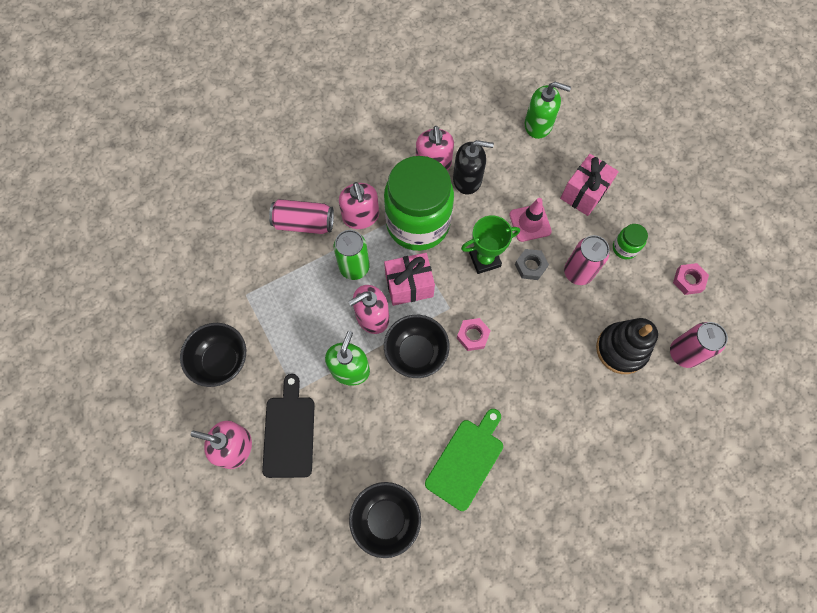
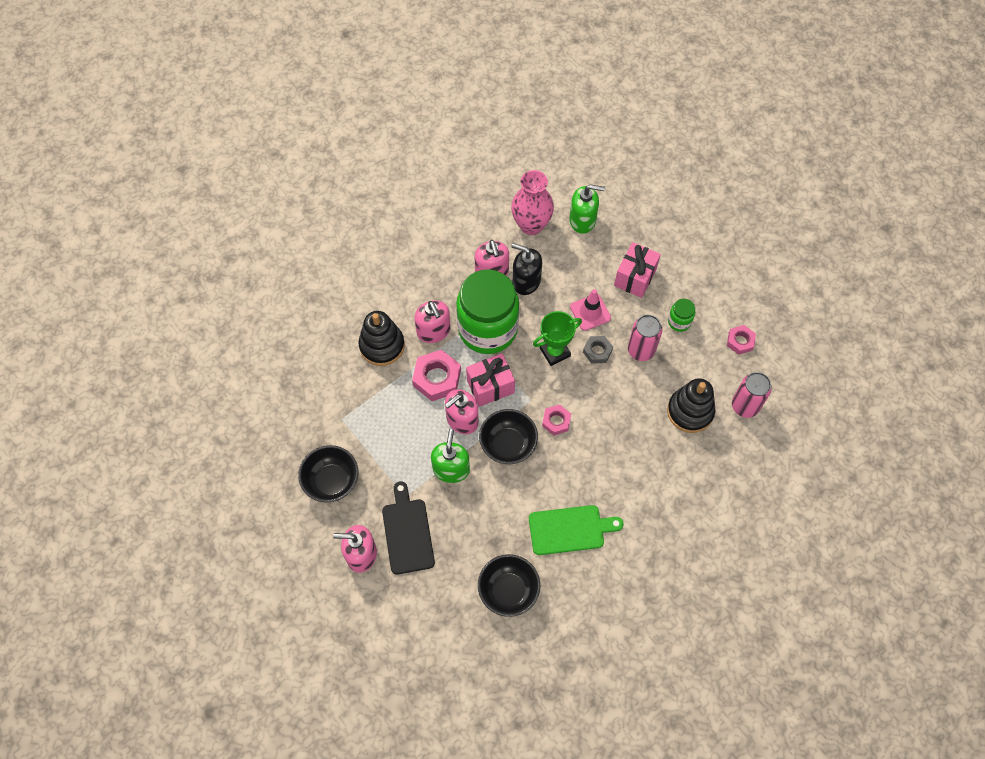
camera: 10 degrees left, 5 degrees down
pink can [269,199,334,234] -> black stacking toy [358,311,405,366]
green can [333,230,370,280] -> pink nut [412,350,461,401]
green cutting board [425,409,503,511] -> green cutting board turned 60 degrees clockwise [529,505,624,555]
black soap dispenser [453,140,494,195] -> black soap dispenser turned 150 degrees counterclockwise [511,243,542,295]
none -> pink vase [511,170,554,235]

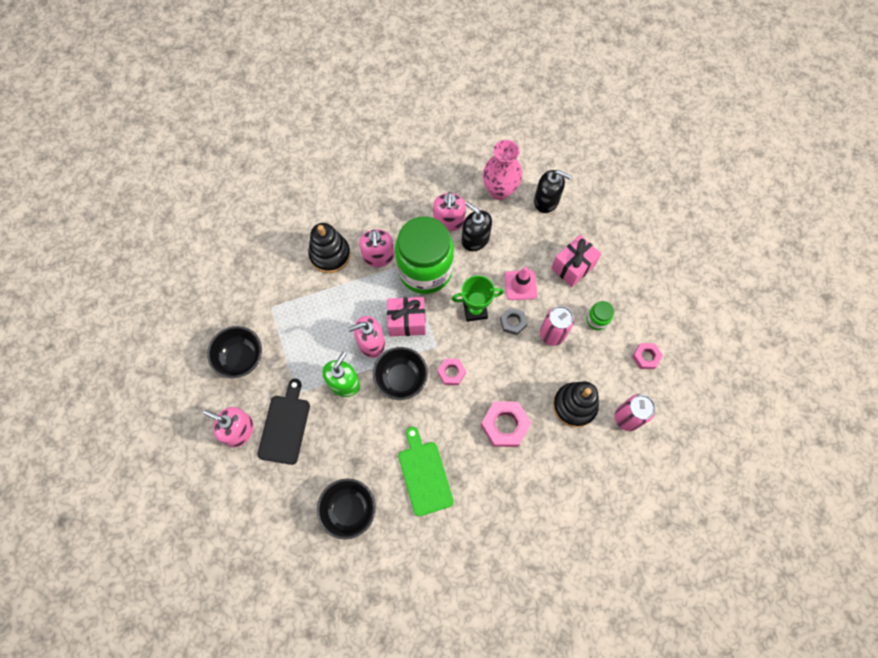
camera: 20 degrees right, 5 degrees up
pink nut [412,350,461,401] -> pink nut moved to [481,402,531,447]
green cutting board [529,505,624,555] -> green cutting board turned 120 degrees counterclockwise [398,427,454,516]
green soap dispenser [569,184,605,234] -> black soap dispenser [534,170,571,213]

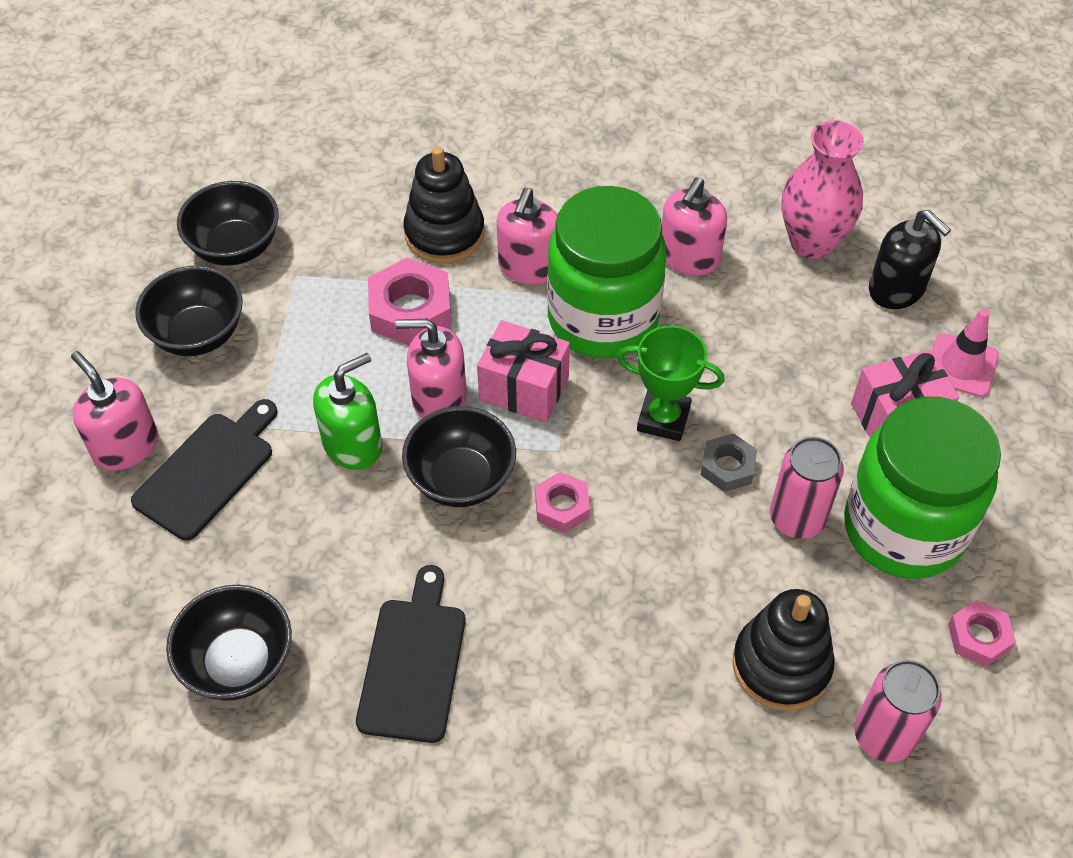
camera: 25 degrees right, 15 degrees down
green cutting board [398,427,454,516] -> black cutting board [356,565,466,743]
black soap dispenser [462,201,492,251] -> none
pink nut [481,402,531,447] -> pink nut moved to [368,258,452,346]
pink traffic cone [505,267,537,300] -> pink traffic cone moved to [932,309,999,397]
green jar [587,301,614,330] -> green jar [844,396,1001,579], size x2.49
none -> black bowl [177,181,279,266]

